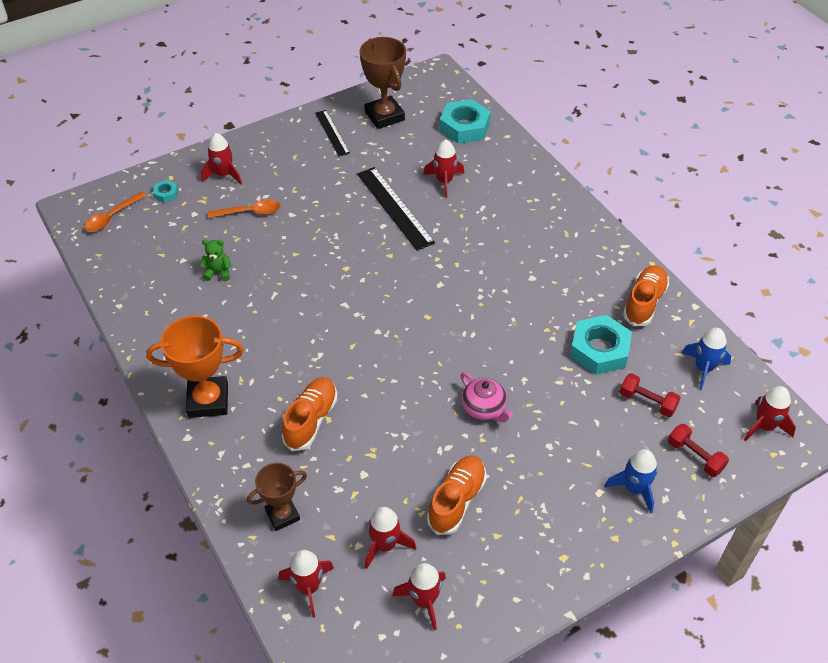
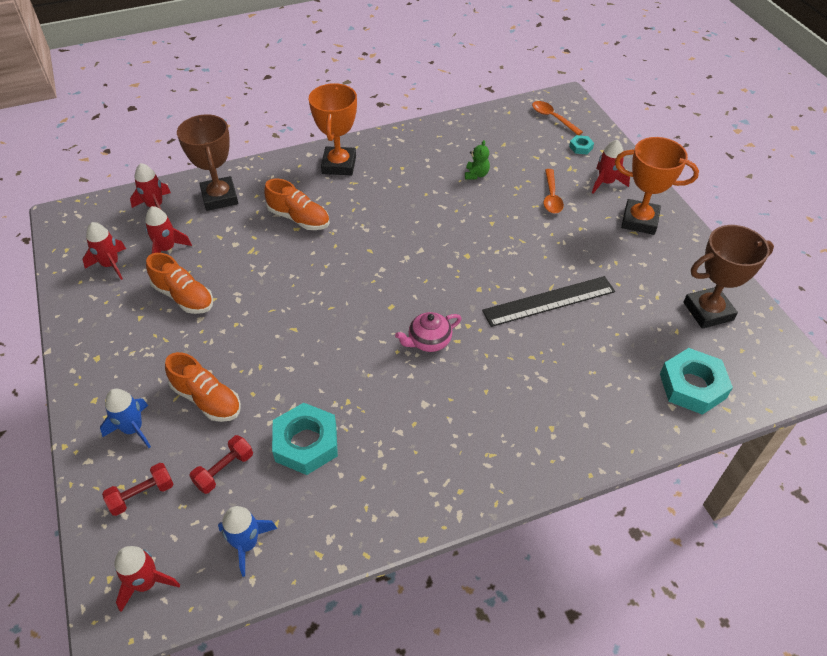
camera: 100 degrees right, 0 degrees up
brown trophy [247,463,307,531] -> brown trophy [177,115,238,211], size x1.58
black ruler [315,110,350,156] -> none
red rocket [423,139,464,198] -> none
pink teapot [461,372,513,423] -> pink teapot moved to [395,312,462,352]
orange shoe [623,265,669,326] -> orange shoe moved to [165,352,241,422]
none -> orange trophy [615,137,699,235]

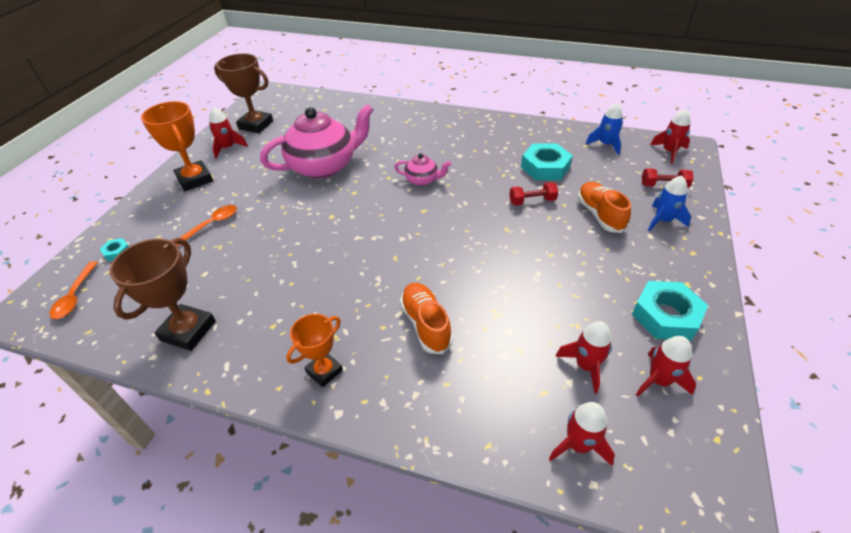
camera: 140 degrees left, 5 degrees down
orange shoe [146,253,213,314] -> none
brown trophy [177,115,238,211] -> brown trophy moved to [110,238,216,351]
red dumbbell [189,435,253,494] -> red dumbbell moved to [509,182,558,205]
orange trophy [309,83,357,175] -> orange trophy [286,314,343,387], size x0.63
green teddy bear [465,140,490,180] -> none
black ruler [482,276,615,327] -> pink teapot [260,104,374,179]
red rocket [592,140,630,194] -> red rocket moved to [209,107,248,158]
turquoise nut [660,348,733,415] -> turquoise nut moved to [632,281,708,341]

